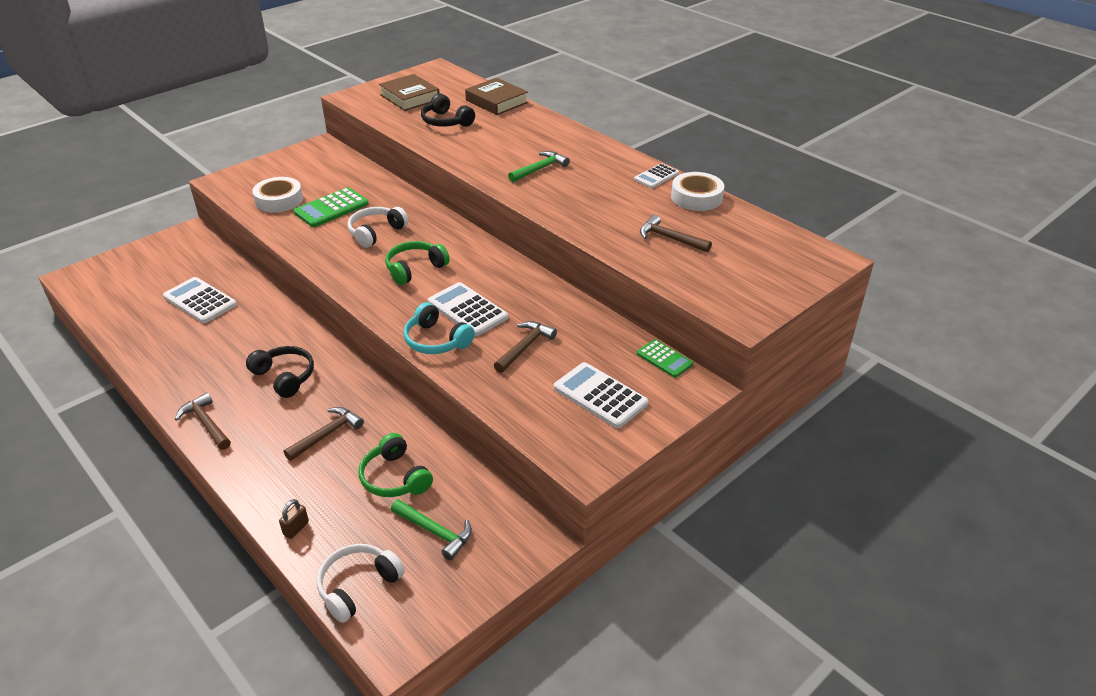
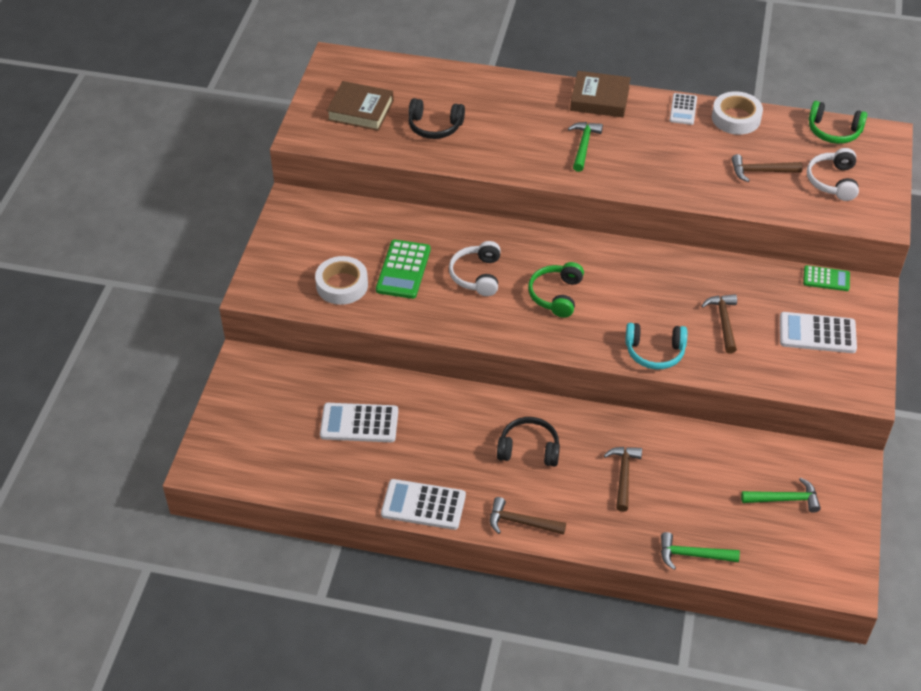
camera: 35 degrees left, 10 degrees up
brown padlock [279,499,309,539] -> green hammer [661,532,740,570]
white headphones [317,544,405,623] -> white headphones moved to [807,148,859,201]
green headphones [358,433,433,497] -> green headphones moved to [809,101,868,144]
white calculator [428,282,508,336] -> white calculator moved to [381,479,466,530]
brown book [465,78,528,115] -> brown book moved to [570,71,631,117]

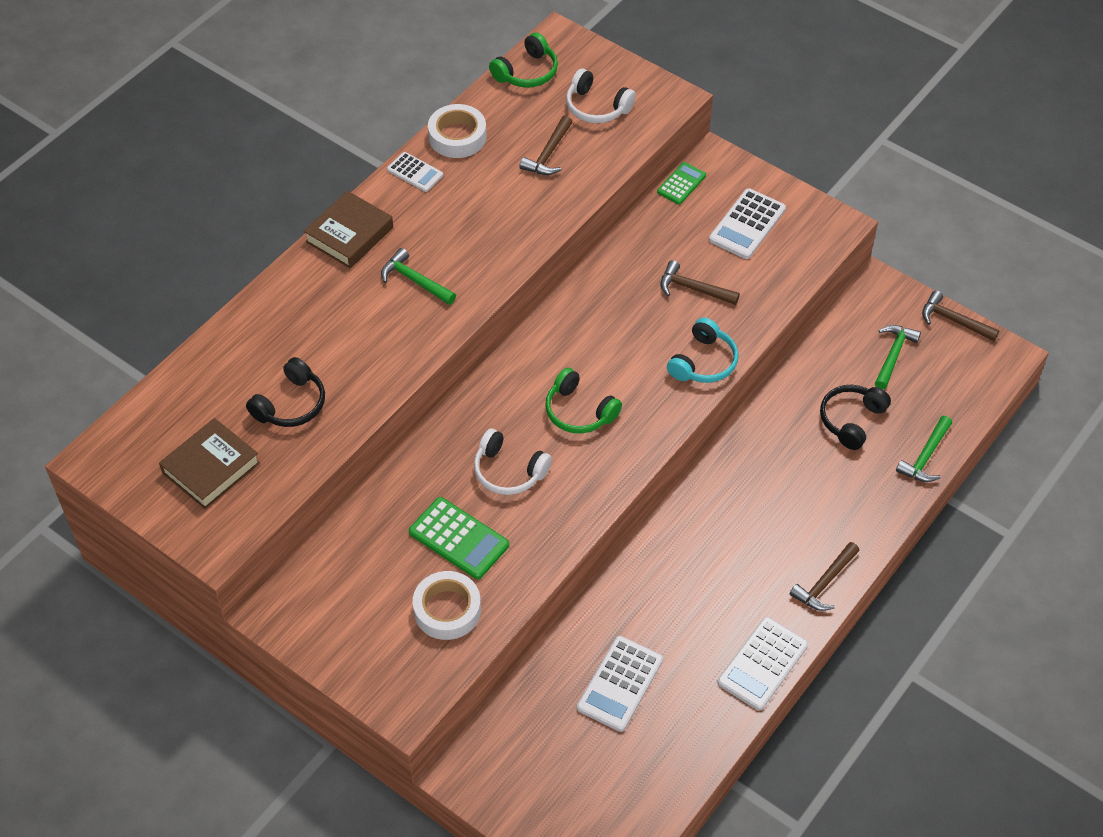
camera: 65 degrees left, 5 degrees up
black headphones [497,417,560,467] -> black headphones moved to [820,385,891,450]
brown hammer [604,447,642,512] -> brown hammer moved to [922,291,1000,341]

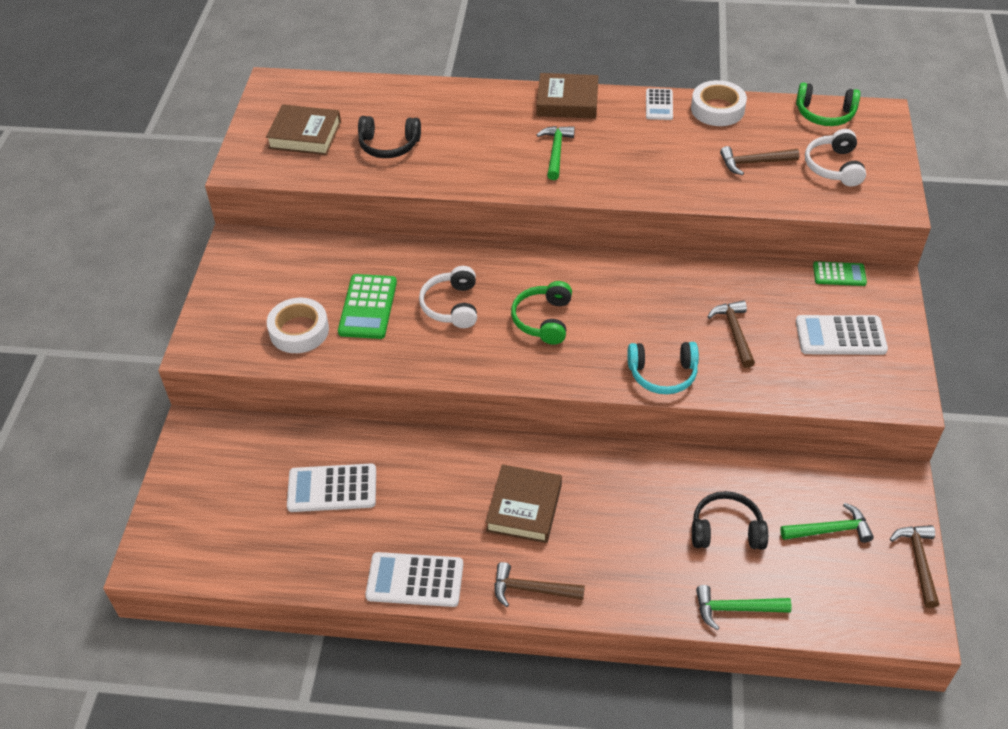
camera: 60 degrees right, 5 degrees down
none -> brown book [486,464,562,543]

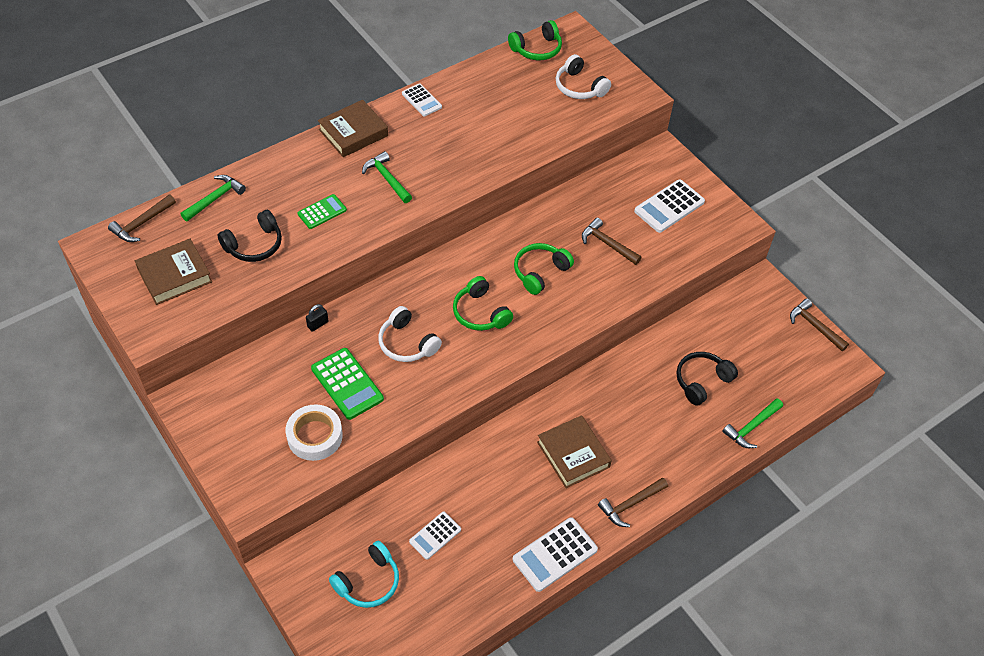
camera: 45 degrees left, 5 degrees up
white calculator [287,464,376,512] -> white calculator [409,512,461,560], size x0.62
turquoise headphones [627,342,699,394] -> turquoise headphones moved to [329,541,399,608]
white tape [691,80,747,126] -> none
brown hammer [720,146,799,175] -> brown hammer moved to [108,194,176,242]
green hammer [780,503,874,543] -> green hammer moved to [181,175,246,221]
green calculator [813,261,867,286] -> green calculator moved to [298,194,347,229]
none -> black padlock [306,304,329,332]
none -> green headphones [514,243,574,295]

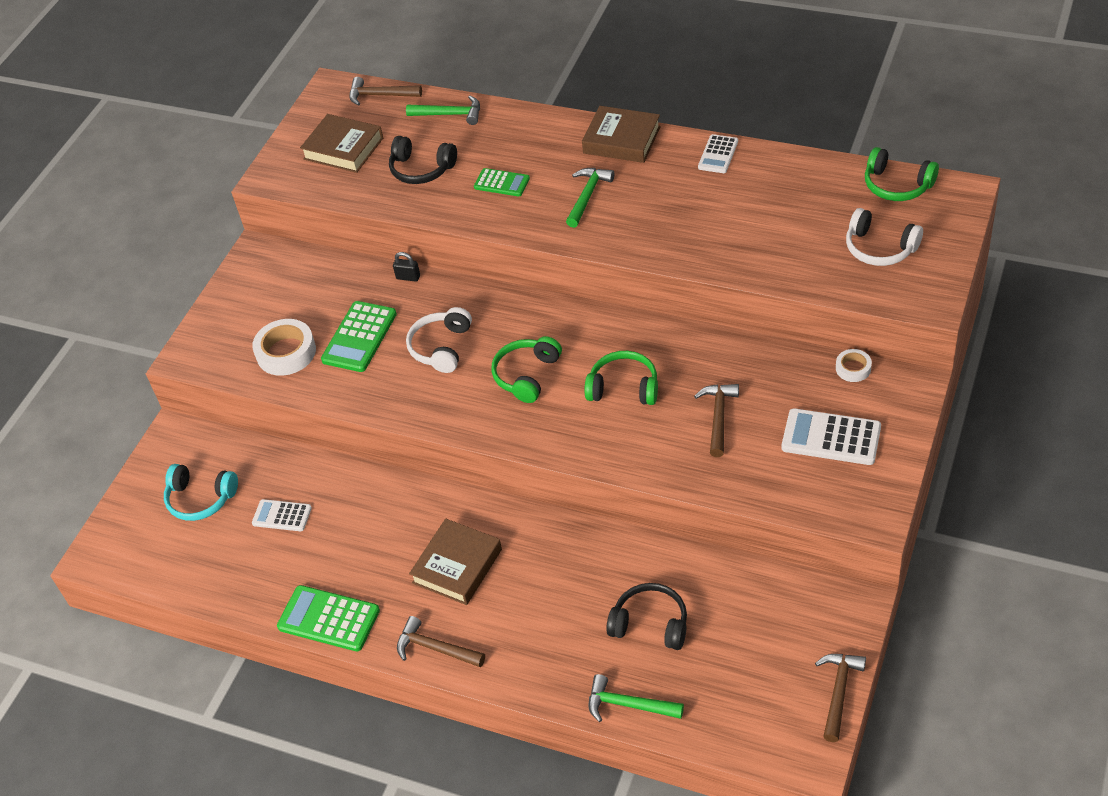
camera: 65 degrees right, 5 degrees down
white calculator [513,517,598,592] -> green calculator [277,585,380,651]
white headphones [556,54,611,99] -> white headphones turned 75 degrees counterclockwise [846,208,923,266]
none -> white tape [836,349,872,382]

